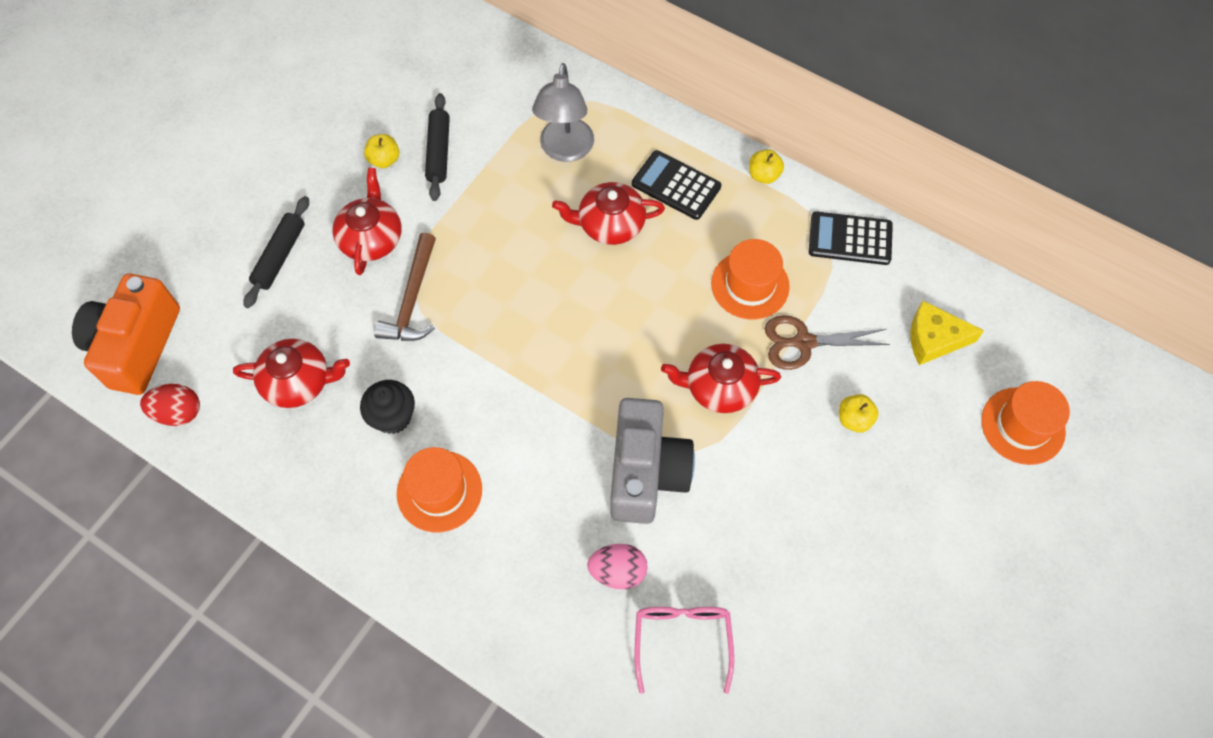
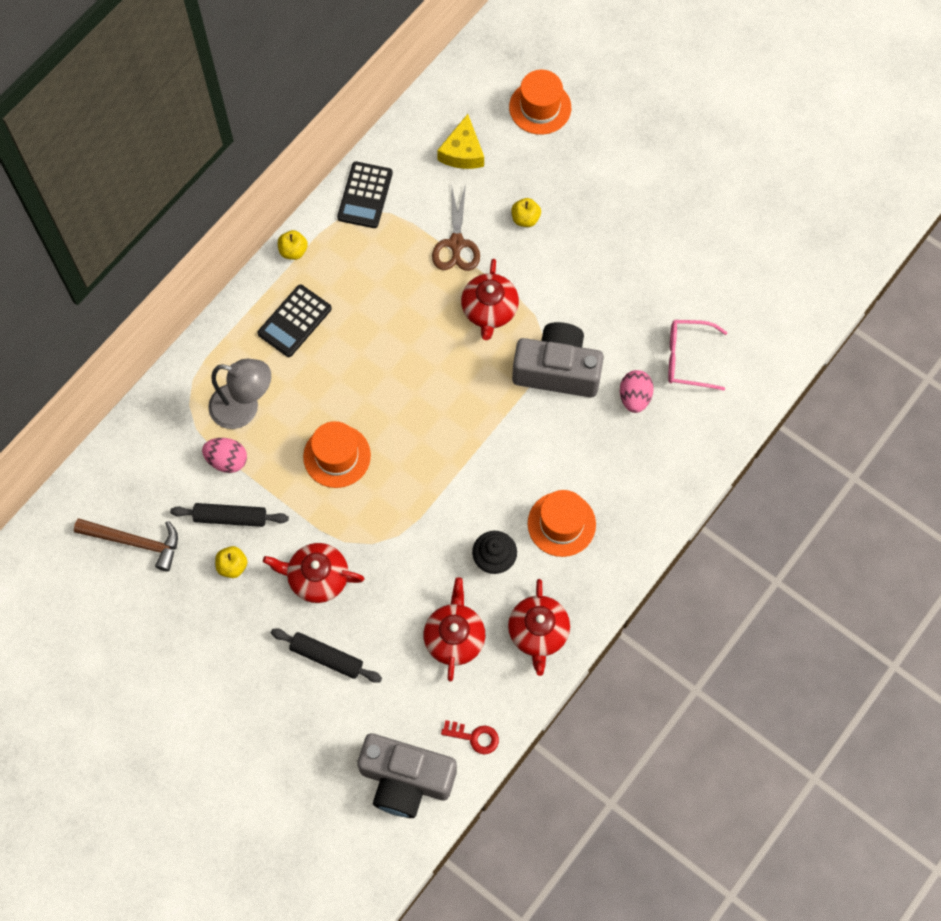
camera: 85 degrees left, 5 degrees up
orange camera [72,274,180,395] -> grey camera [357,733,457,818]
red egg [140,384,200,426] -> red key [441,720,499,754]
brown hammer [374,233,436,341] -> brown hammer moved to [74,518,178,571]
red teapot [552,182,665,245] -> red teapot moved to [508,579,570,676]
orange hat [711,239,790,319] -> orange hat moved to [303,421,371,488]
none -> pink egg [202,438,247,473]

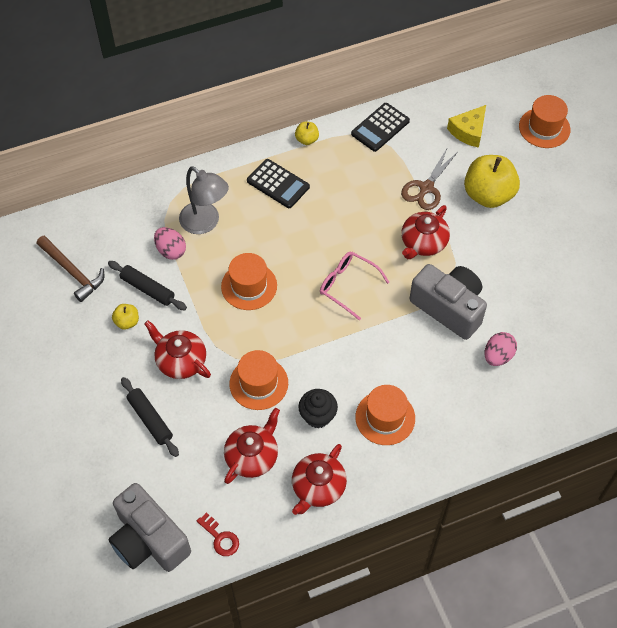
camera: 30 degrees right, 10 degrees down
black calculator [257,285,332,357] -> black calculator turned 120 degrees counterclockwise [247,159,310,208]
yellow apple [511,198,541,227] -> yellow apple [464,155,520,208], size x2.17
pink glasses [668,320,727,391] -> pink glasses moved to [320,251,389,320]
none -> orange hat [229,350,288,410]

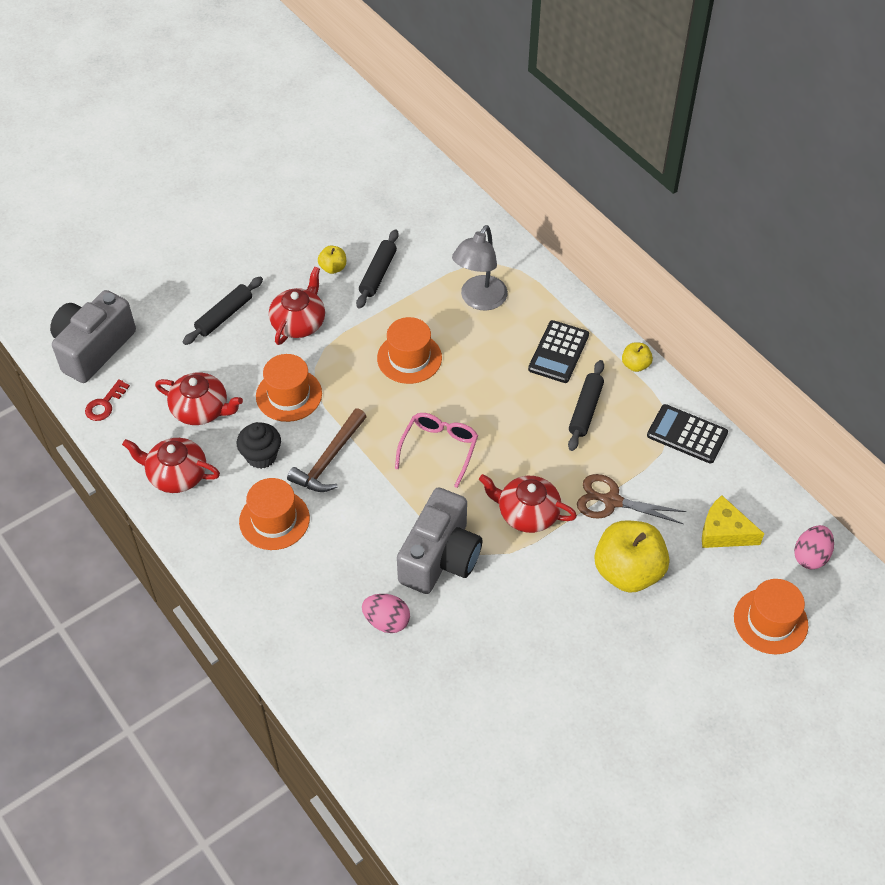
camera: 75 degrees right, 5 degrees down
brown hammer [37,235,104,302] -> brown hammer moved to [287,408,367,492]
pink egg [154,227,186,260] -> pink egg moved to [794,525,834,569]
none -> black rolling pin [568,360,604,451]

